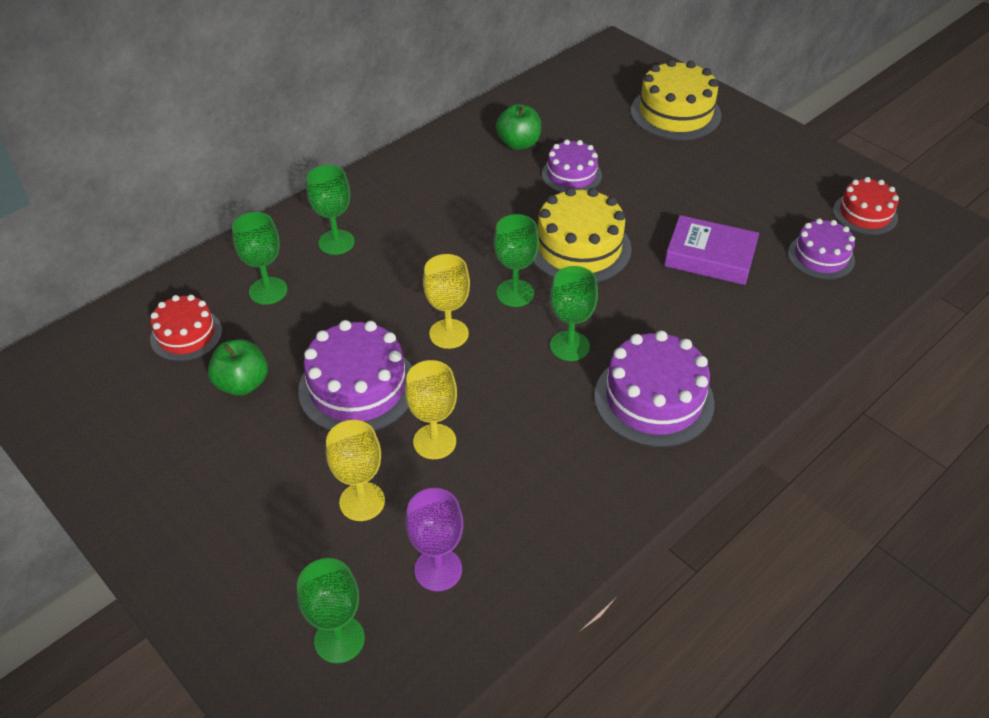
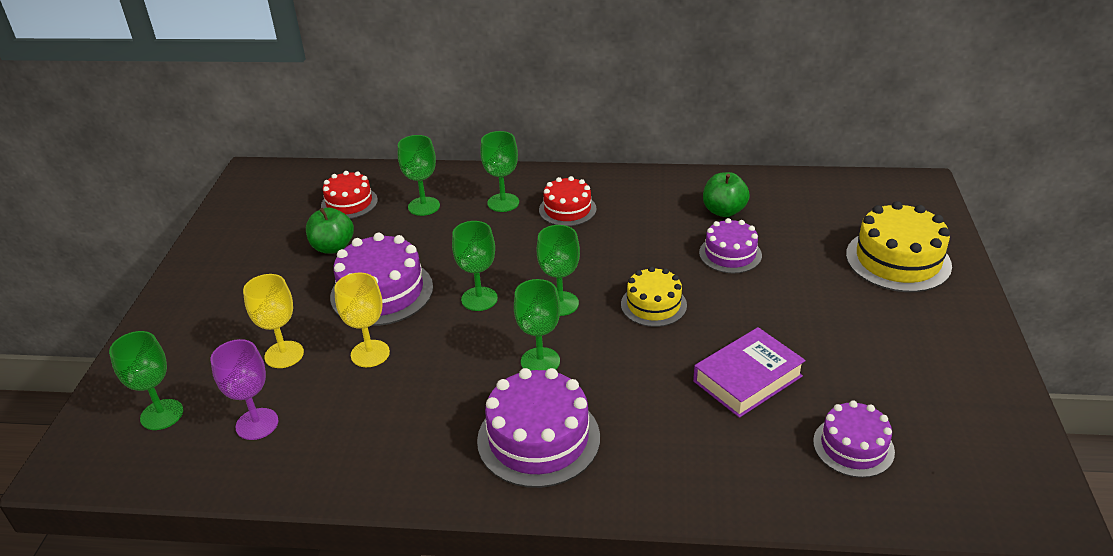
camera: 50 degrees right, 10 degrees down
yellow goblet [423,254,470,349] -> green goblet [452,221,498,311]
yellow cake [533,187,632,282] -> yellow cake [621,267,687,327], size x0.62
purple book [664,215,759,285] -> purple book turned 75 degrees clockwise [693,327,806,418]
red cake [833,177,899,235] -> red cake moved to [539,176,597,226]

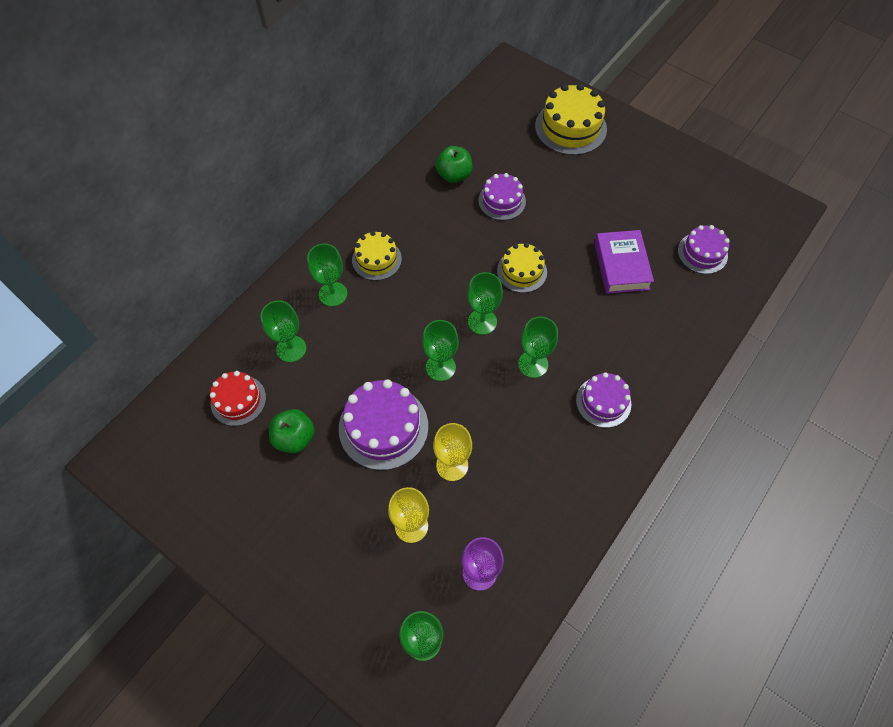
camera: 60 degrees left, 25 degrees up
purple cake [477,368,600,488] -> purple cake [576,372,632,428], size x0.62
red cake [539,176,597,226] -> yellow cake [352,231,402,281]

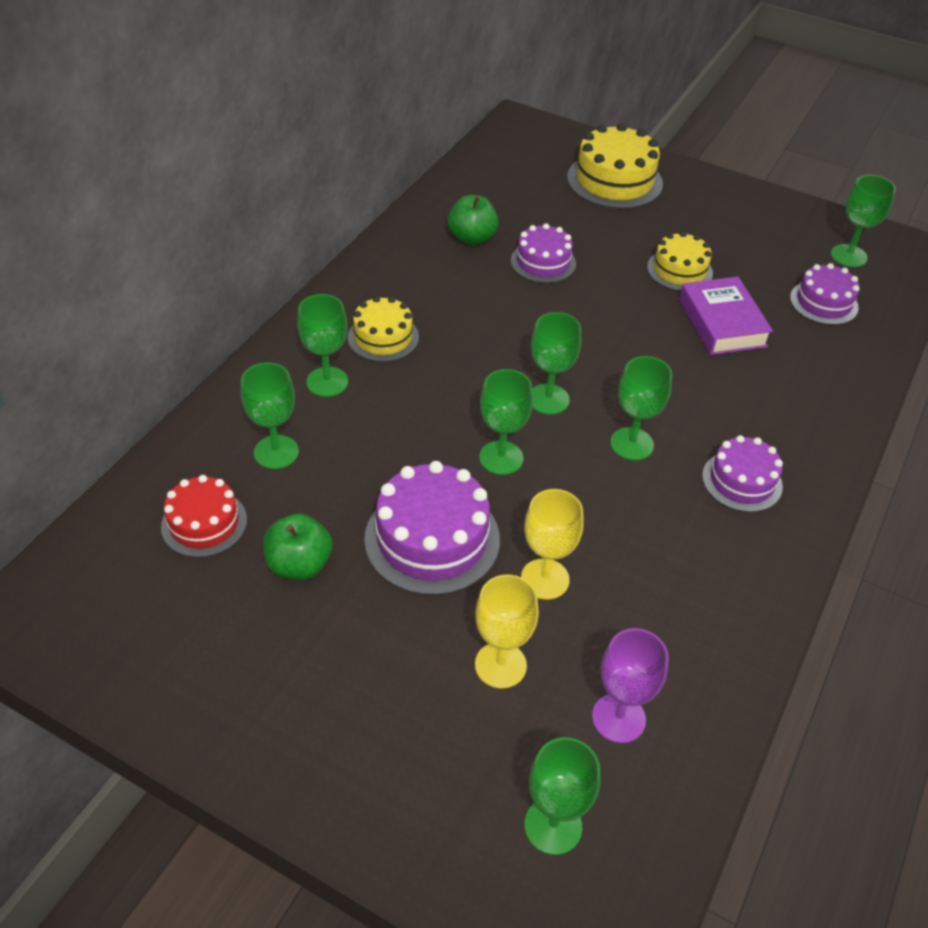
camera: 10 degrees left, 15 degrees down
yellow cake [497,243,547,293] -> yellow cake moved to [647,231,713,291]
none -> green goblet [831,175,896,267]

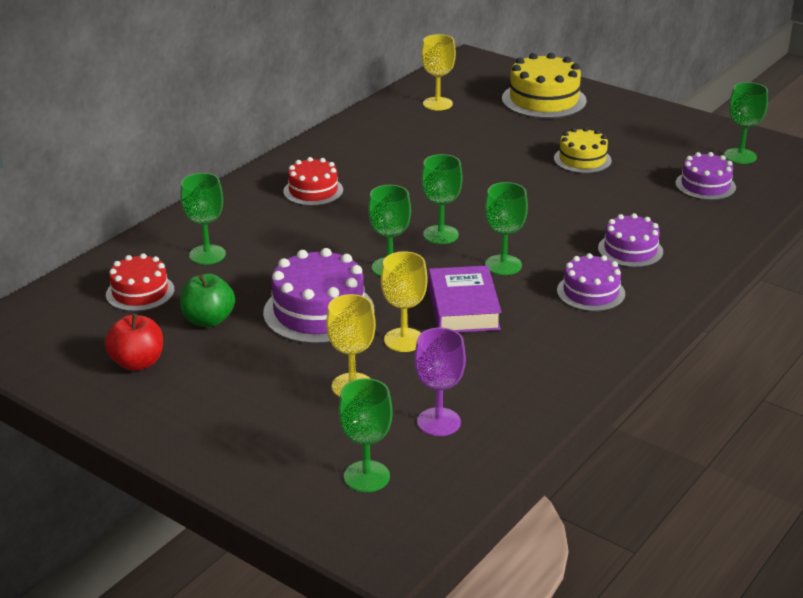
camera: 10 degrees right, 15 degrees down
green goblet [297,294,348,397] -> none
yellow cake [348,296,419,362] -> red cake [284,157,343,206]
green apple [448,195,498,245] -> none
purple cake [511,223,576,283] -> purple cake moved to [598,213,663,268]
purple book [679,277,773,355] -> purple book moved to [428,266,501,333]
none -> red apple [105,314,163,371]
none -> yellow goblet [421,34,456,111]

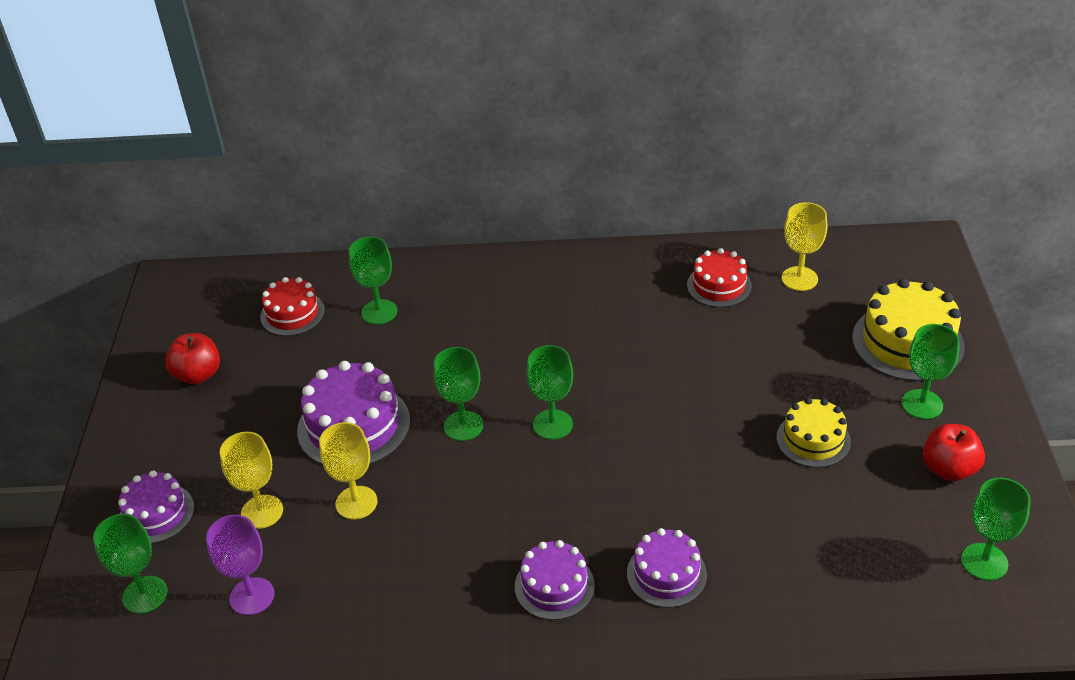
camera: 55 degrees right, 10 degrees up
green apple [180,274,235,327] -> none
red cake [284,157,343,206] -> red cake moved to [687,248,752,307]
purple book [428,266,501,333] -> none
green goblet [485,182,528,275] -> green goblet moved to [902,324,960,419]
purple cake [675,152,736,200] -> purple cake moved to [118,471,194,544]
none -> red apple [923,424,985,481]

